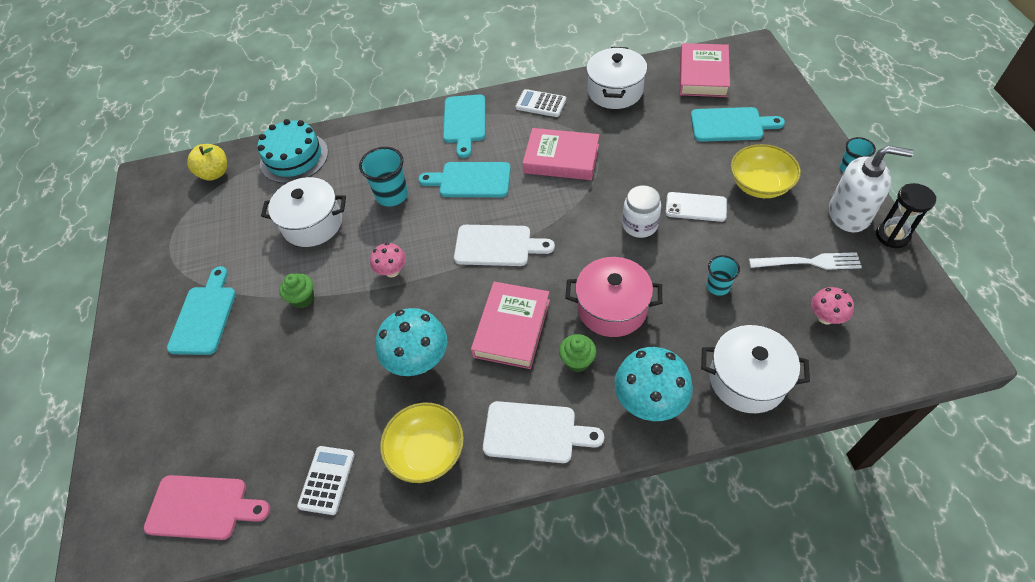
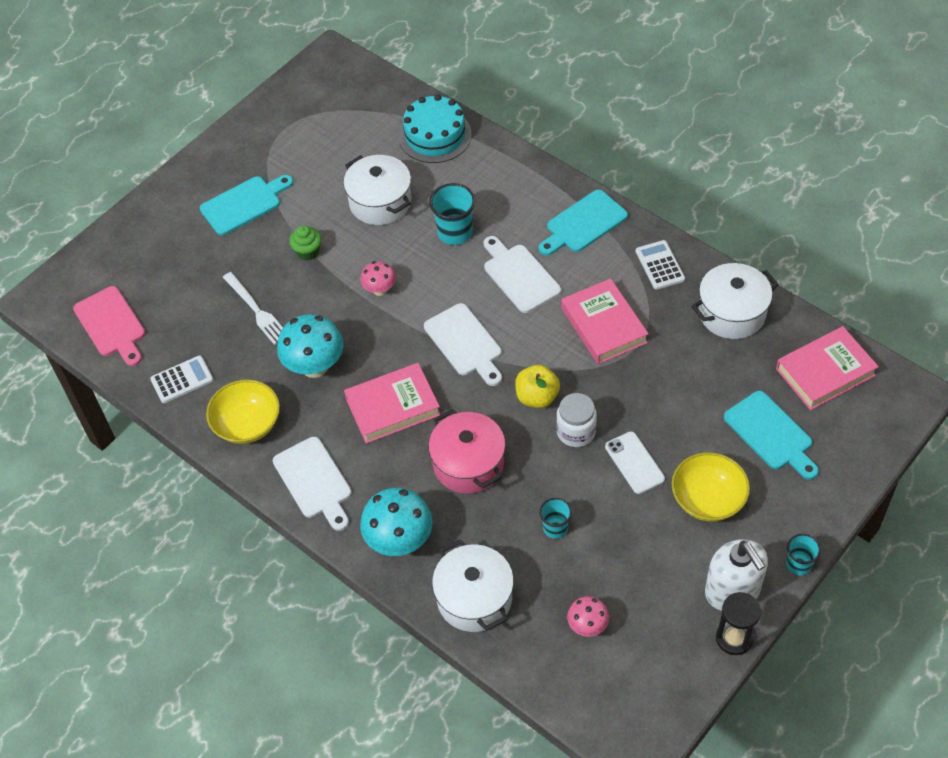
camera: 50 degrees right, 0 degrees up
yellow apple [187,144,227,181] -> yellow apple moved to [515,365,560,408]
turquoise cutting board [418,162,511,197] -> white cutting board [484,236,561,313]
green cupcake [559,334,596,372] -> none
white fork [749,252,862,270] -> white fork moved to [223,272,283,345]

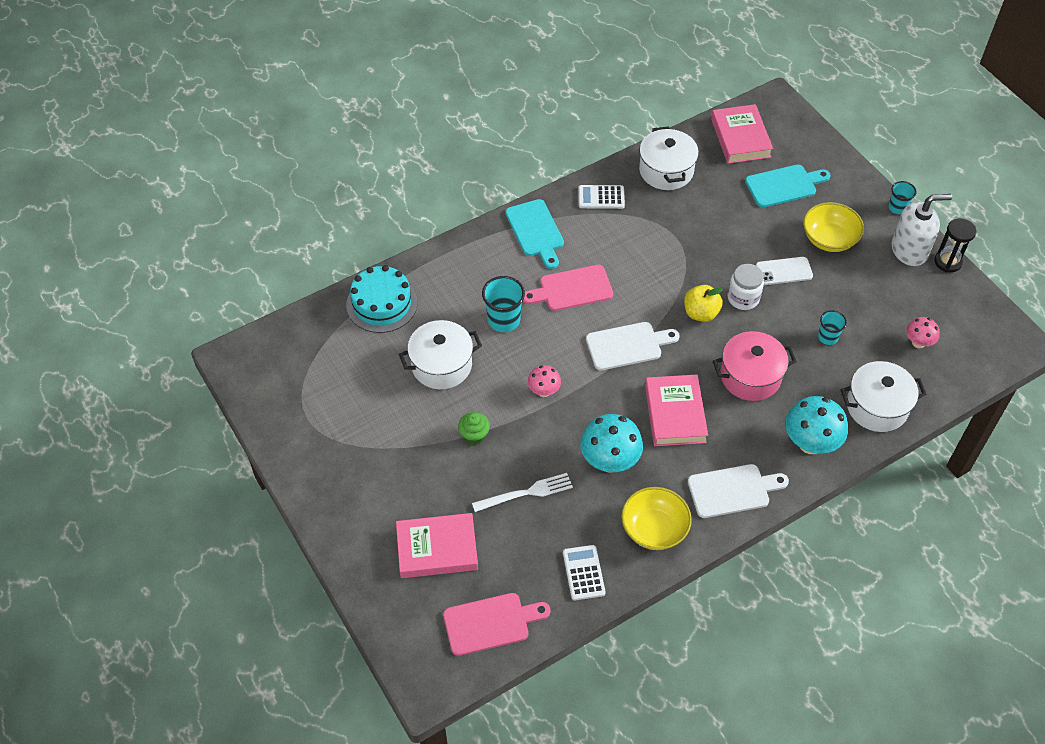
camera: 75 degrees left, 0 degrees up
turquoise cutting board [200,175,293,235] -> none
white cutting board [484,236,561,313] -> pink cutting board [523,265,613,311]
pink book [561,278,649,364] -> pink book moved to [396,513,478,578]

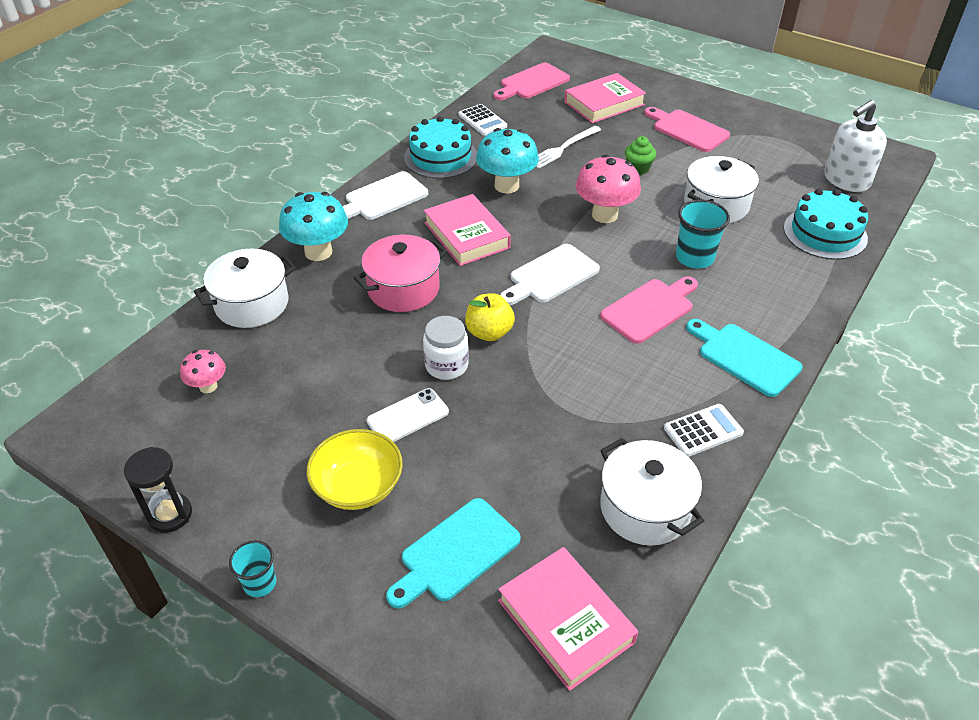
camera: 155 degrees right, 10 degrees down
pink mushroom [528,365,561,397] -> pink mushroom [576,154,641,223], size x1.79
yellow bowl [621,487,692,550] -> turquoise cake [404,116,477,179]
turquoise cup [818,310,847,345] -> none
white soap dispenser [892,194,952,266] -> white soap dispenser moved to [824,100,887,192]
none -> pink cutting board [644,107,730,152]

